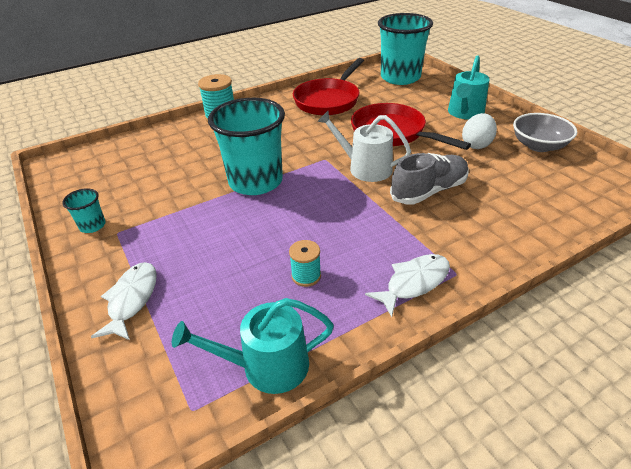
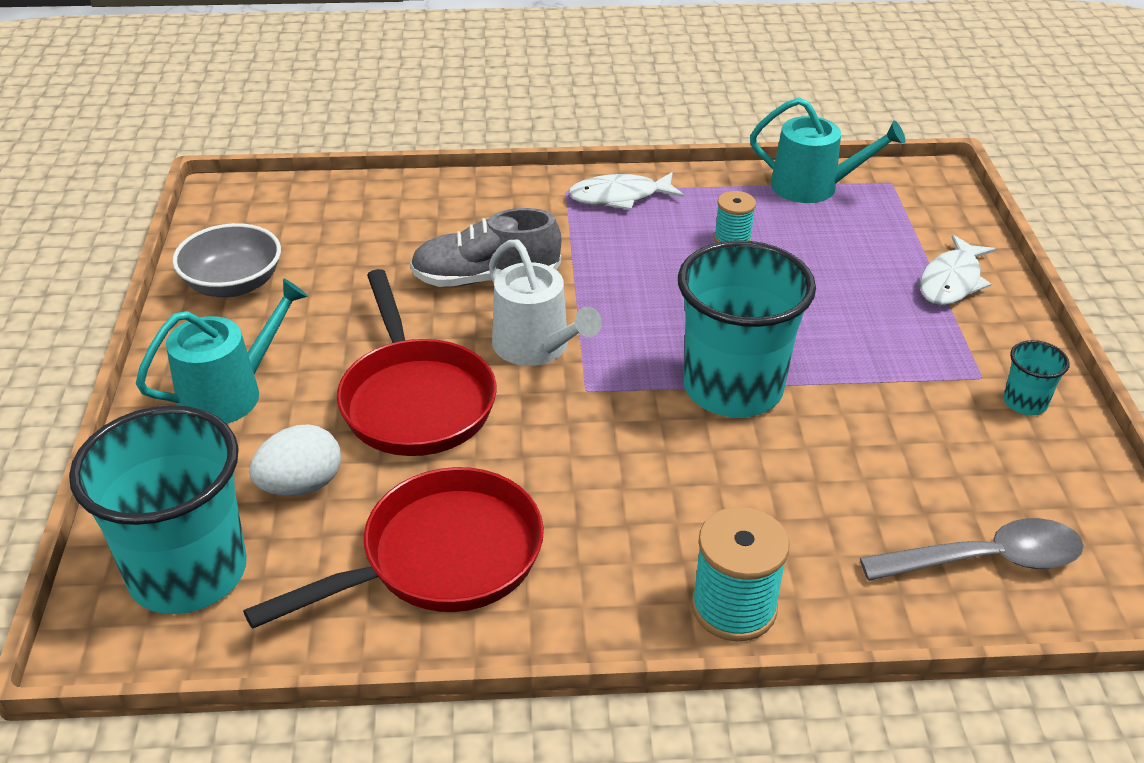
camera: 155 degrees left, 0 degrees up
white egg [462,113,497,149] -> white egg moved to [249,424,341,496]
none -> grey spoon [860,518,1084,581]

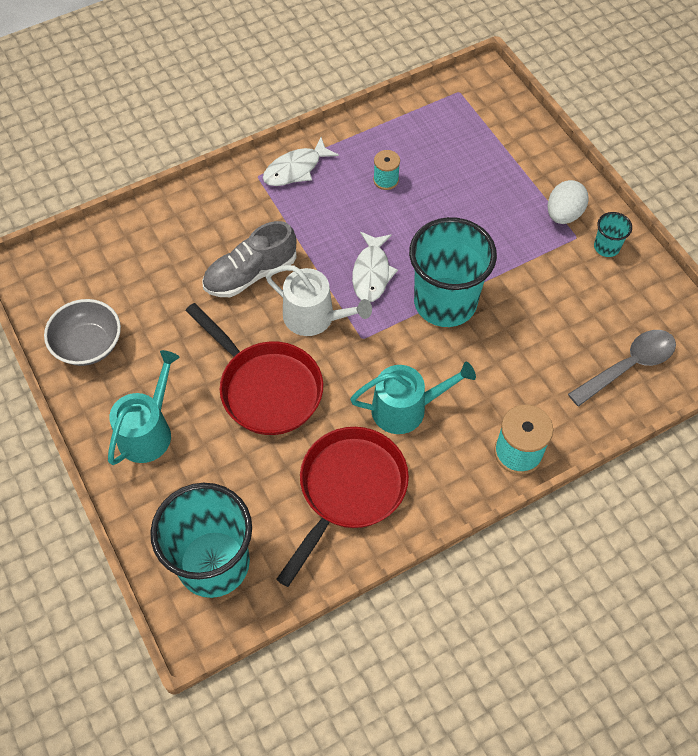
camera: 25 degrees left, 20 degrees up
white egg [249,424,341,496] -> white egg moved to [548,180,589,224]
turquoise watering can [750,97,905,203] -> turquoise watering can moved to [350,362,476,434]
white fish [920,235,996,305] -> white fish moved to [352,232,398,302]

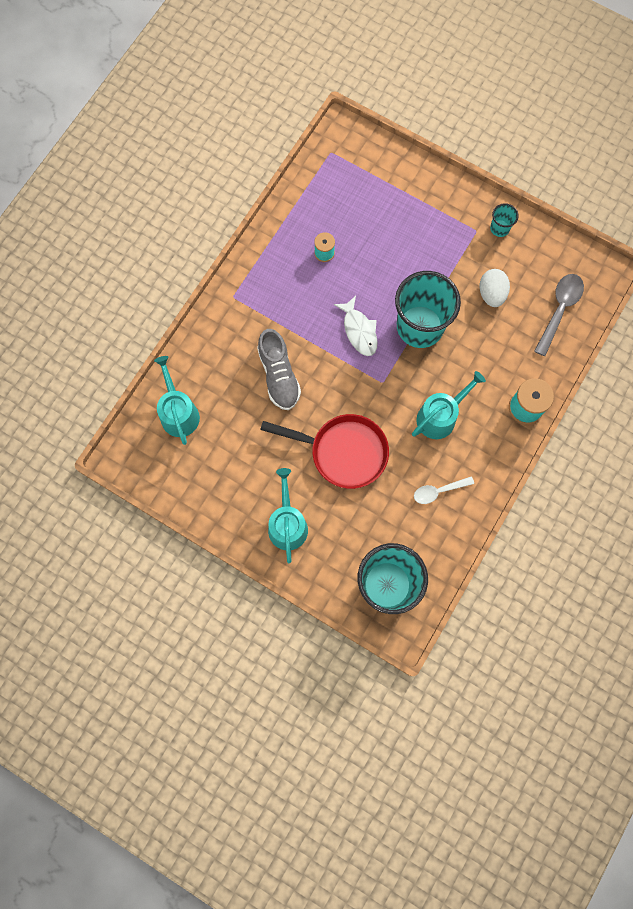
camera: 30 degrees left, 15 degrees up
grey bowl [44,299,121,366] -> none
grey shoe [202,221,297,297] -> grey shoe turned 45 degrees counterclockwise [257,329,301,410]
white fish [263,137,339,186] -> none
white watering can [266,265,372,336] -> none
red pan [276,427,409,587] -> white spoon [414,476,474,504]
white egg [548,180,589,224] -> white egg moved to [479,269,510,307]
none -> turquoise watering can [154,356,200,445]

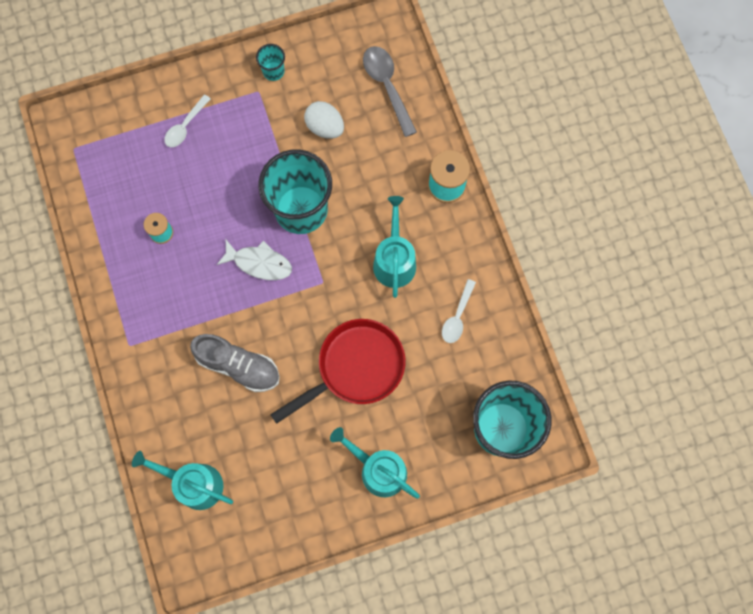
camera: 50 degrees left, 0 degrees up
none -> white spoon [165,94,211,147]

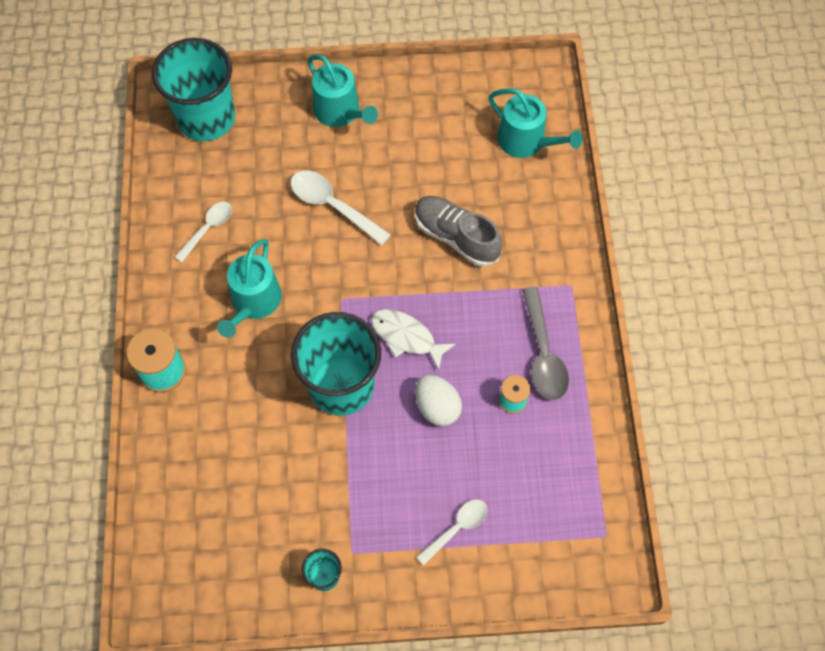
camera: 165 degrees left, 10 degrees down
red pan [270,319,405,424] -> white spoon [290,171,391,245]
white egg [304,101,344,139] -> white egg moved to [415,375,462,426]
grey spoon [363,46,417,137] -> grey spoon moved to [522,287,569,400]

